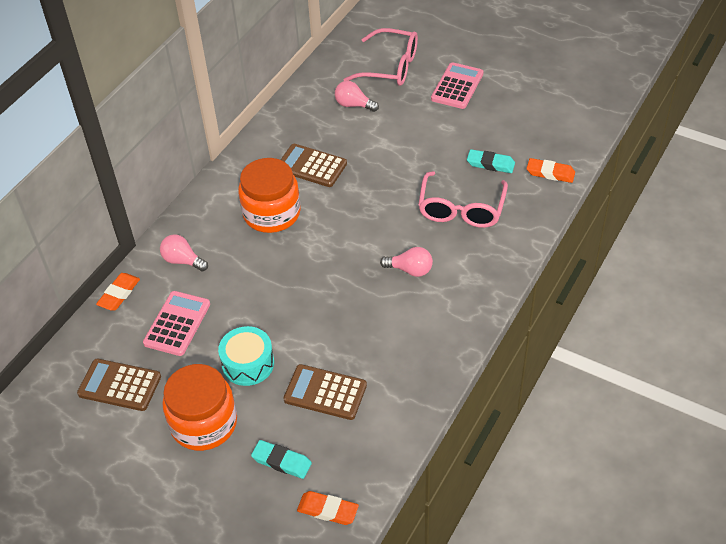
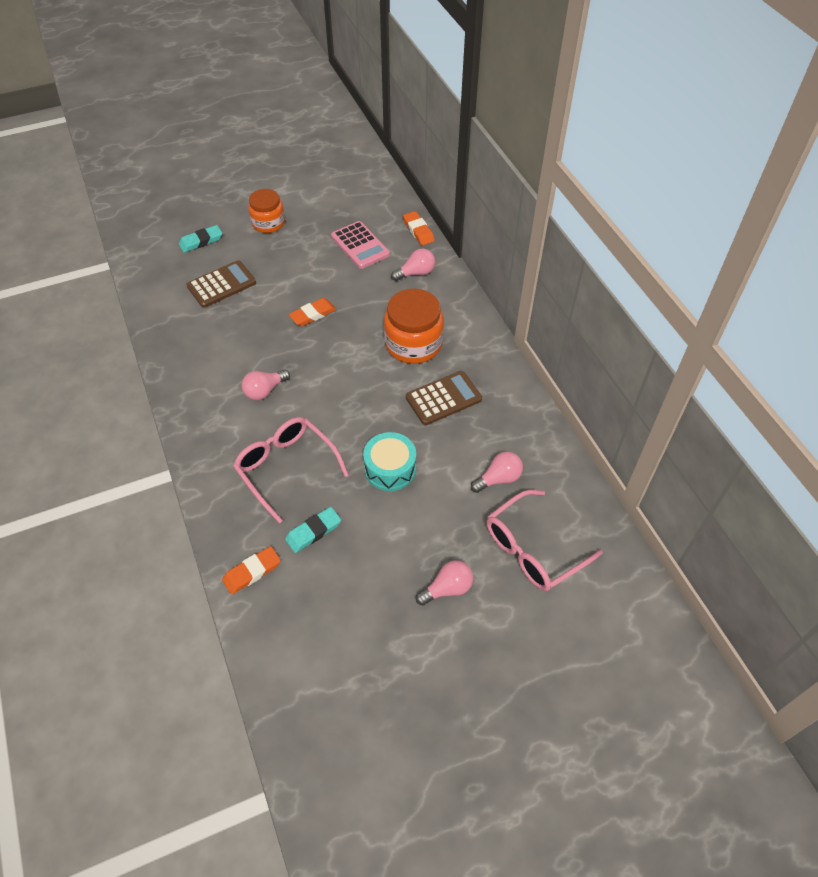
camera: 125 degrees right, 5 degrees up
brown calculator [77,359,161,411] -> none
orange jar [162,364,237,451] -> orange jar [248,189,285,233], size x0.66
turquoise drum [218,326,274,386] -> turquoise drum moved to [363,432,416,491]
orange eraser [297,491,359,525] -> orange eraser moved to [289,298,336,326]
pink calculator [431,62,484,109] -> pink light bulb [416,560,473,606]

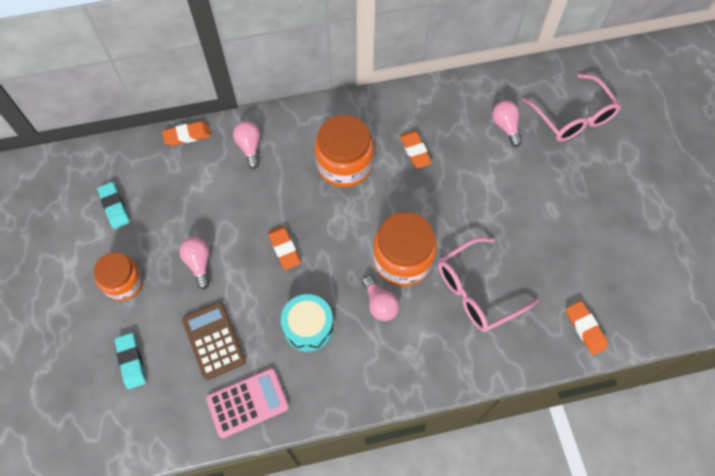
camera: 80 degrees left, 10 degrees up
turquoise eraser [285,507,341,553] -> turquoise eraser moved to [97,182,130,229]
pink calculator [331,221,390,269] -> pink calculator moved to [206,368,289,438]
turquoise drum [363,432,416,491] -> turquoise drum moved to [281,294,334,352]
brown calculator [406,371,482,425] -> orange eraser [400,131,432,168]
pink light bulb [416,560,473,606] -> pink light bulb moved to [179,237,210,289]
none -> orange jar [373,212,437,286]

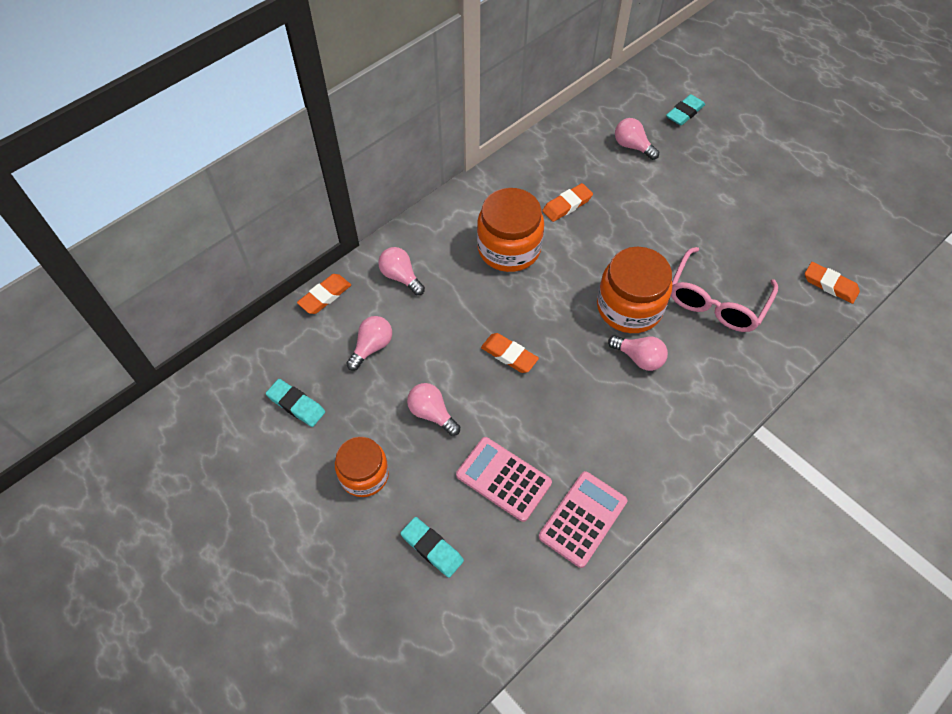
camera: 30 degrees left, 5 degrees down
brown calculator [182,302,246,380] -> pink calculator [456,437,552,522]
turquoise drum [281,294,334,352] -> none
orange eraser [400,131,432,168] -> orange eraser turned 75 degrees counterclockwise [542,183,593,222]
pink glasses [522,74,621,142] -> turquoise eraser [666,94,705,126]
none -> pink light bulb [346,316,392,371]

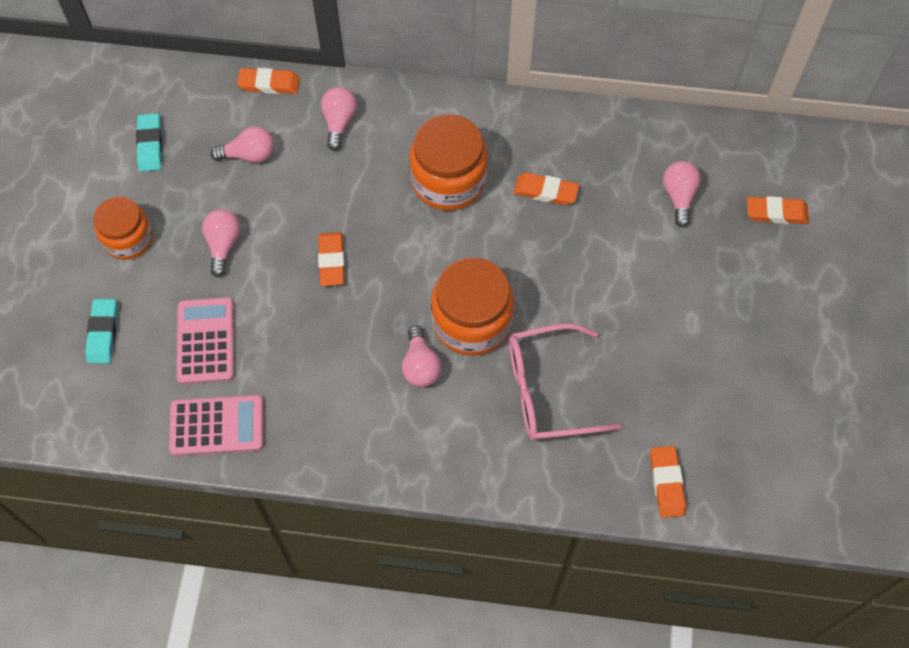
camera: 50 degrees right, 5 degrees up
turquoise eraser [666,94,705,126] -> orange eraser [747,196,809,224]

